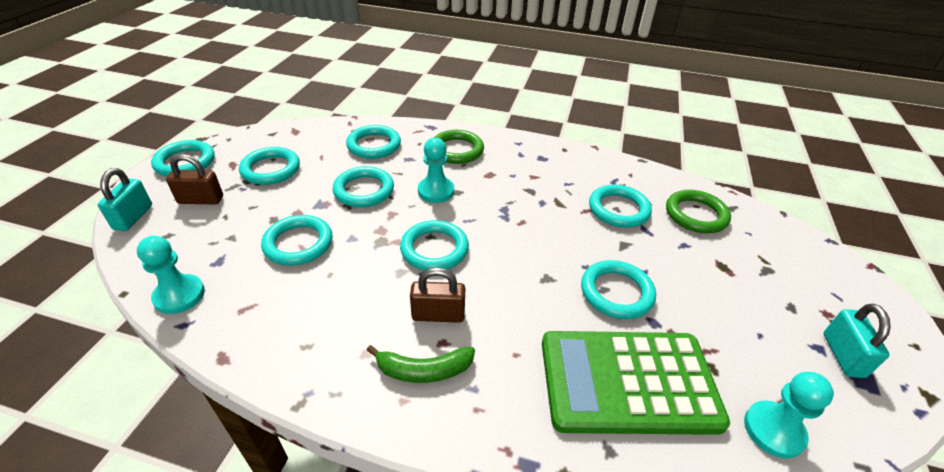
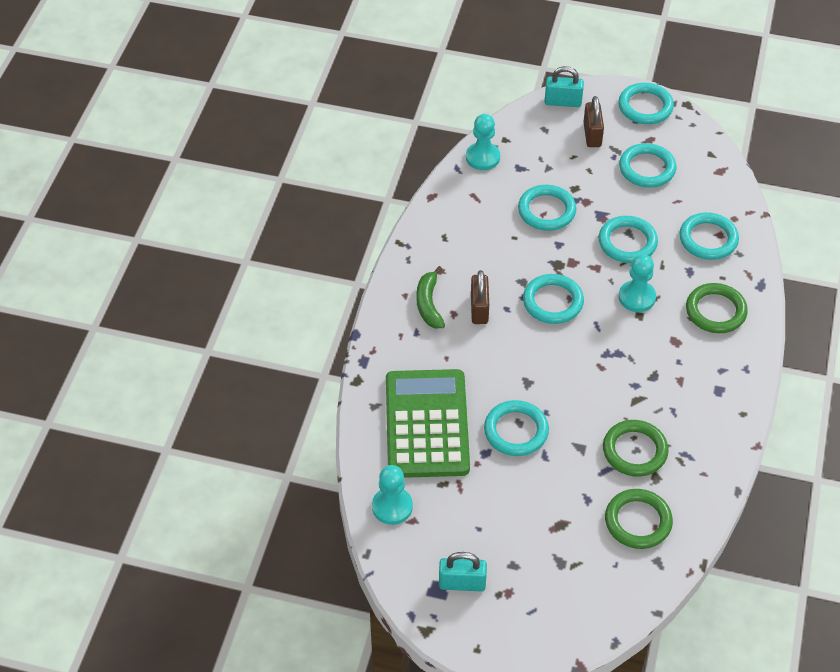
camera: 90 degrees right, 10 degrees up
turquoise ring [589,184,652,228] -> green ring [603,420,669,477]

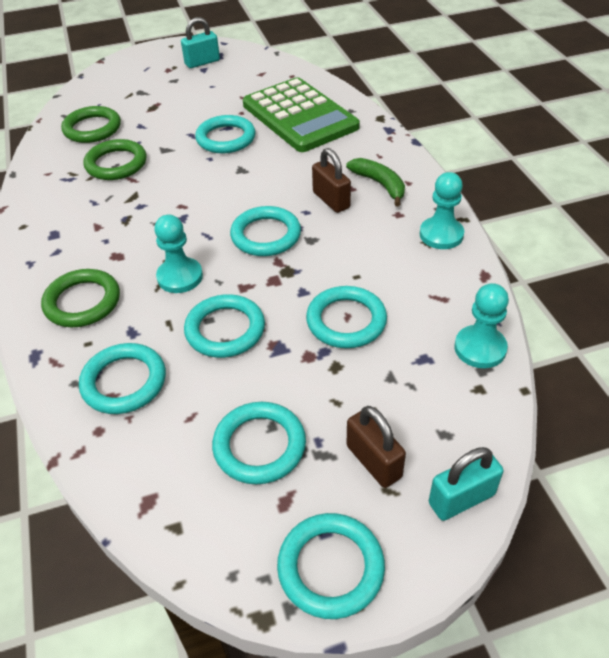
camera: 150 degrees right, 5 degrees down
turquoise pawn [372,465,413,525] -> turquoise pawn moved to [420,172,464,249]

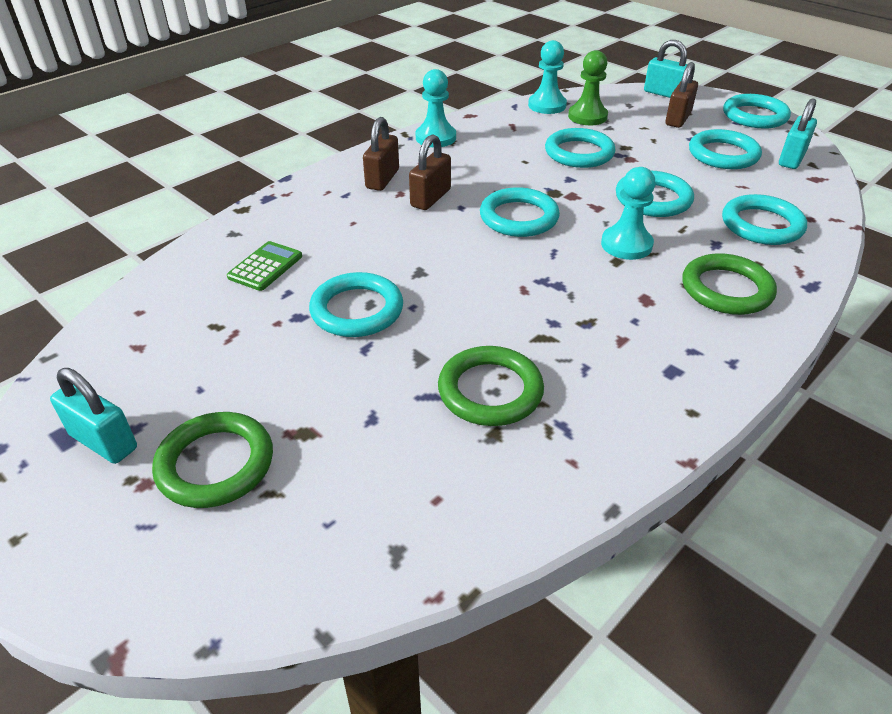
camera: 120 degrees left, 5 degrees down
green ring [61,106,121,143] -> green ring moved to [152,412,273,508]
green calculator [243,77,360,152] -> green calculator [227,241,302,291], size x0.41
green banana [346,158,405,207] -> brown padlock [363,117,399,191]
none -> green pawn [568,50,608,125]
none -> turquoise padlock [779,98,817,169]

